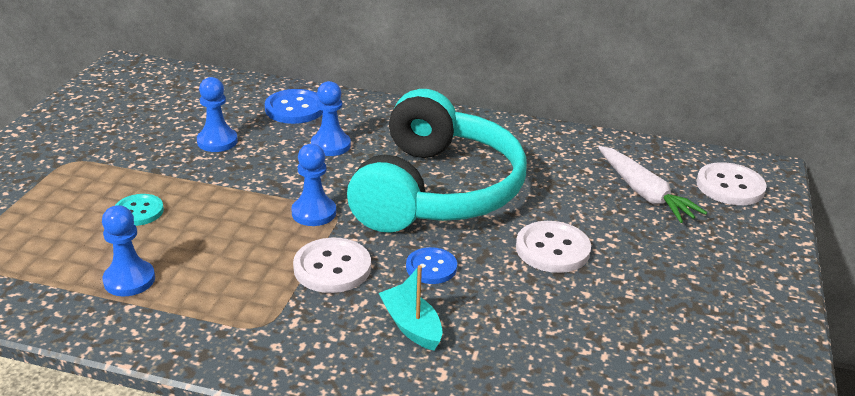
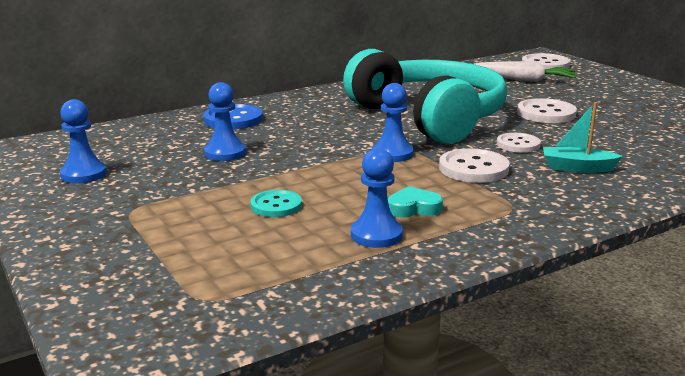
camera: 45 degrees left, 10 degrees down
blue pawn [311,81,351,156] -> blue pawn moved to [60,99,107,183]
blue button [406,247,457,284] -> white button [497,133,541,153]
none -> turquoise heart [388,186,443,218]

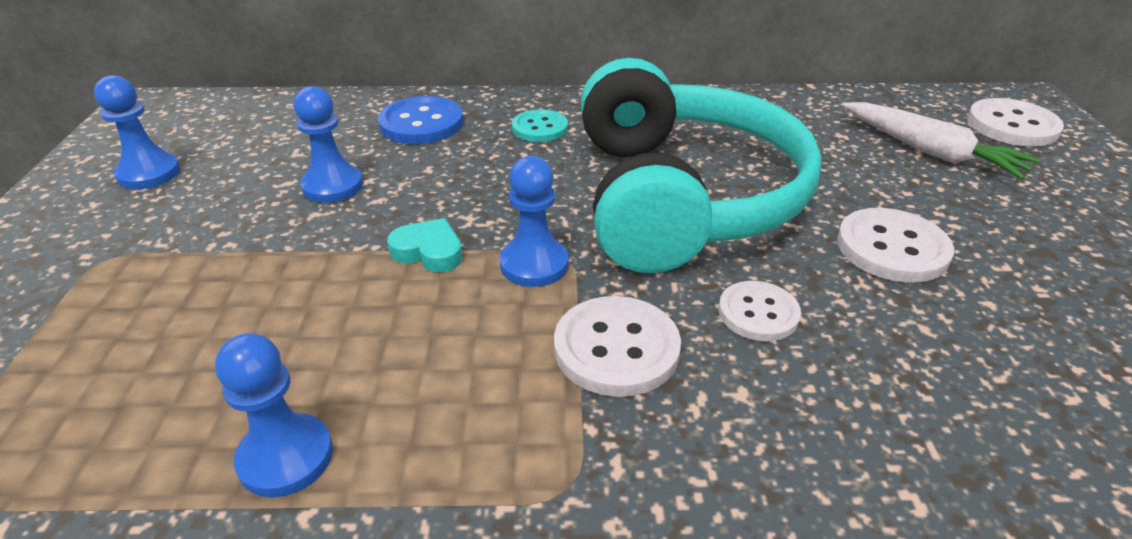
camera: 30 degrees right, 15 degrees up
turquoise button [250,190,302,217] -> turquoise button moved to [512,109,568,142]
turquoise heart [388,186,443,218] -> turquoise heart moved to [387,218,463,272]
turquoise boat [543,102,623,173] -> none

